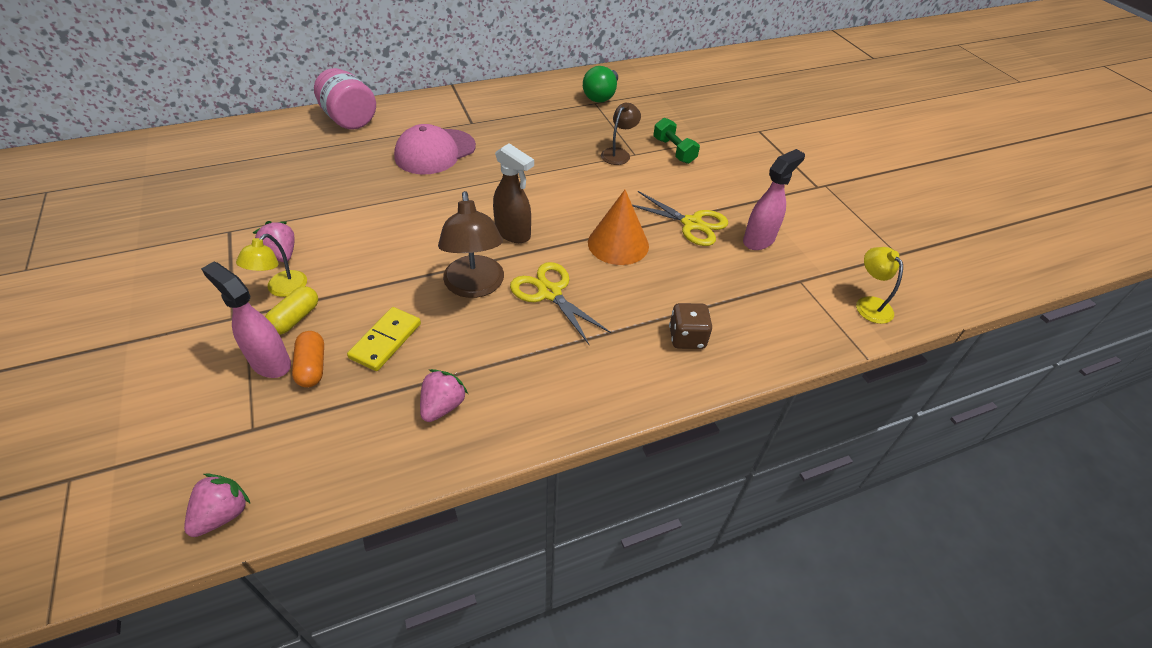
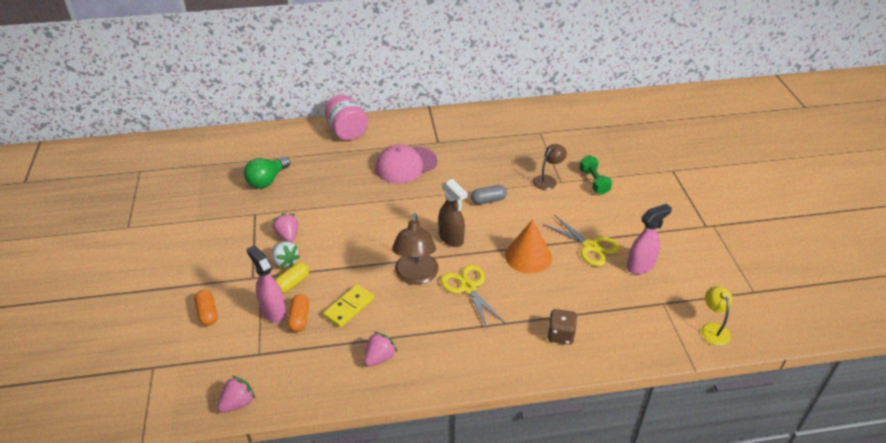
camera: 15 degrees right, 5 degrees down
yellow lamp [236,234,307,297] -> white strawberry [272,242,300,268]
green light bulb [583,66,618,103] -> green light bulb moved to [244,157,290,189]
none -> orange capsule [194,290,218,326]
none -> grey capsule [471,185,507,205]

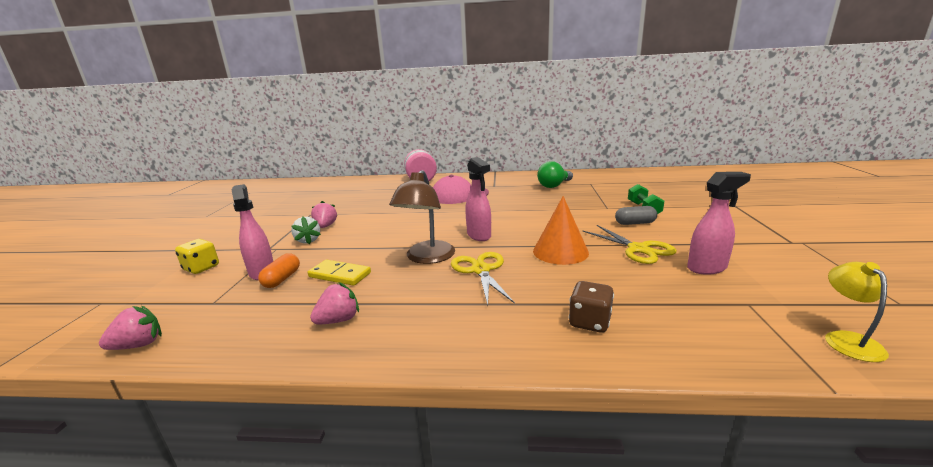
camera: 15 degrees right, 20 degrees down
orange capsule [194,290,218,326] -> yellow dice [175,239,219,274]
green light bulb [244,157,290,189] -> green light bulb moved to [537,161,573,188]
yellow capsule [275,262,309,294] -> none
yellow domino [323,284,374,328] -> yellow domino turned 60 degrees clockwise [308,260,371,286]
brown spray bottle [438,179,468,247] -> pink spray bottle [465,157,491,241]
grey capsule [471,185,507,205] -> grey capsule moved to [615,206,657,225]
brown lamp [533,144,567,190] -> none

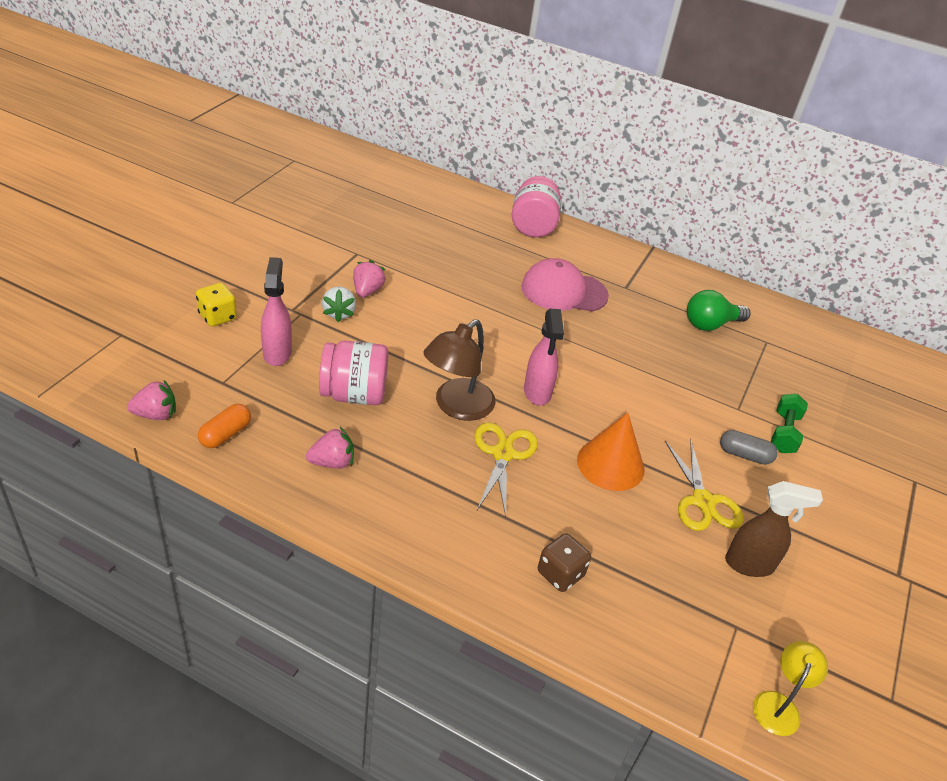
camera: 15 degrees right, 20 degrees up
orange capsule [258,253,300,288] -> orange capsule moved to [198,404,251,448]
yellow domino [308,260,371,286] -> pink jar [319,341,388,405]
pink spray bottle [687,172,751,275] -> brown spray bottle [725,481,823,577]

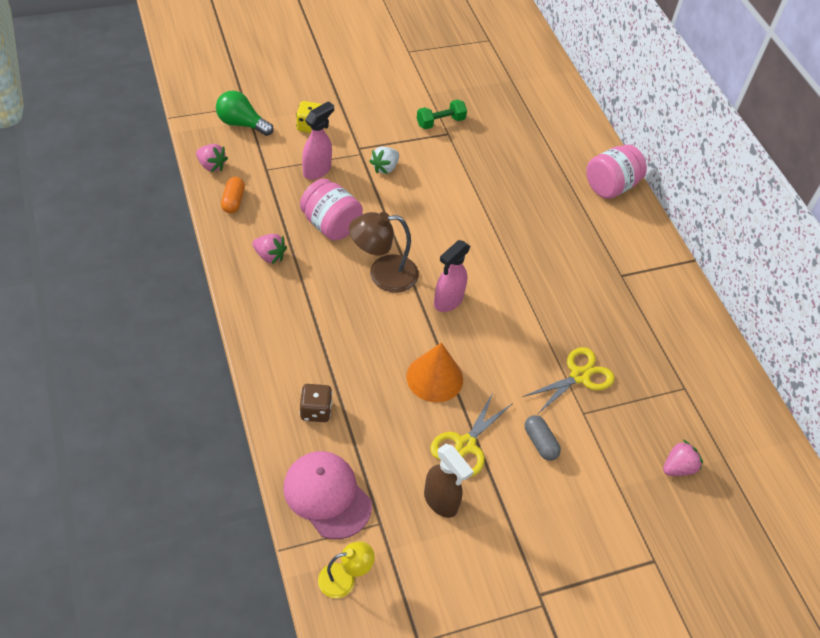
camera: 45 degrees right, 10 degrees up
orange capsule [198,404,251,448] -> orange capsule turned 75 degrees counterclockwise [221,177,245,213]
pink strawberry [353,260,386,297] -> pink strawberry moved to [663,440,703,476]
yellow scissors [474,422,538,517] -> yellow scissors moved to [523,347,615,414]
pink cap [521,258,609,312] -> pink cap moved to [283,451,372,539]
green light bulb [687,290,750,331] -> green light bulb moved to [216,90,274,136]
green dumbbell [771,394,808,453] -> green dumbbell moved to [417,100,467,129]

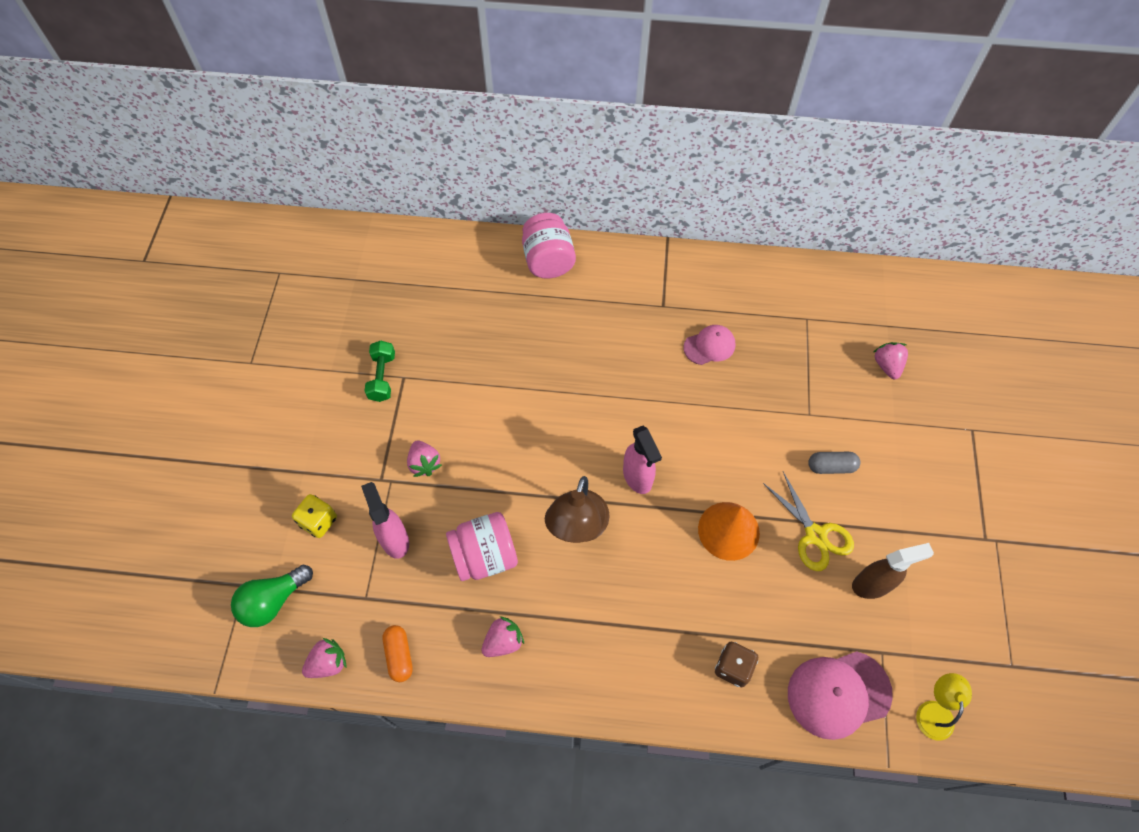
camera: 60 degrees left, 10 degrees up
orange capsule [221,177,245,213] -> orange capsule turned 45 degrees clockwise [382,625,413,682]
white strawberry [369,146,399,174] -> pink strawberry [407,440,442,477]
yellow scissors [523,347,615,414] -> none
none -> pink cap [683,325,736,365]

